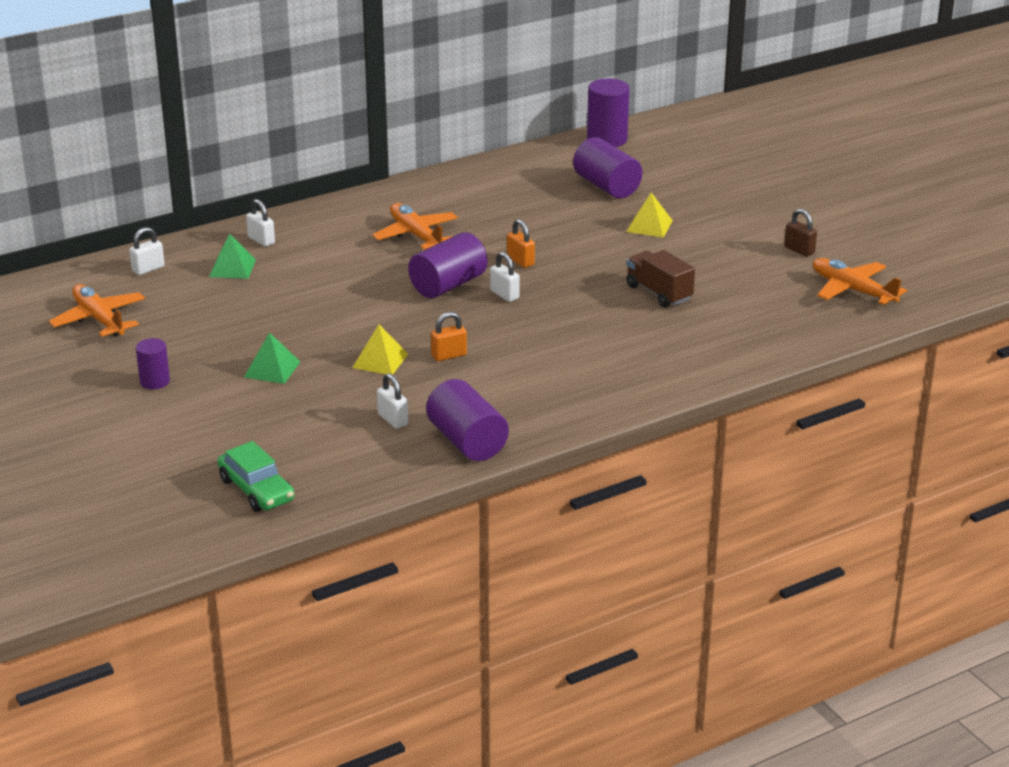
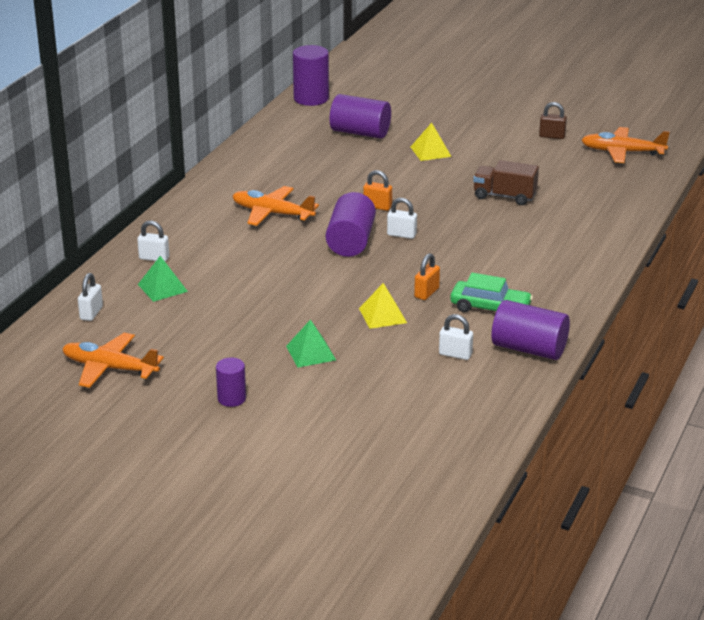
camera: 35 degrees left, 0 degrees up
green car [217,441,295,512] -> green car moved to [450,273,533,312]

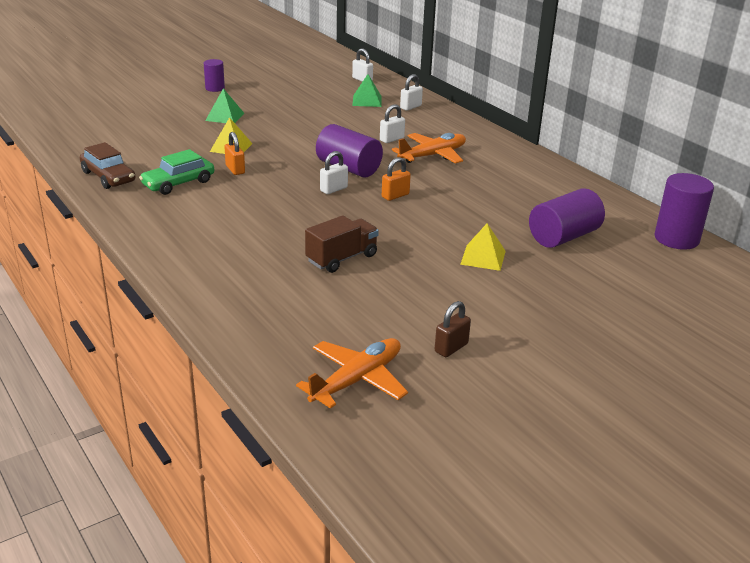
camera: 120 degrees right, 0 degrees up
orange plane [62,333,164,388] -> none
white padlock [439,314,473,360] -> white padlock moved to [380,104,405,143]
purple cylinder [491,300,570,360] -> brown car [80,142,135,189]

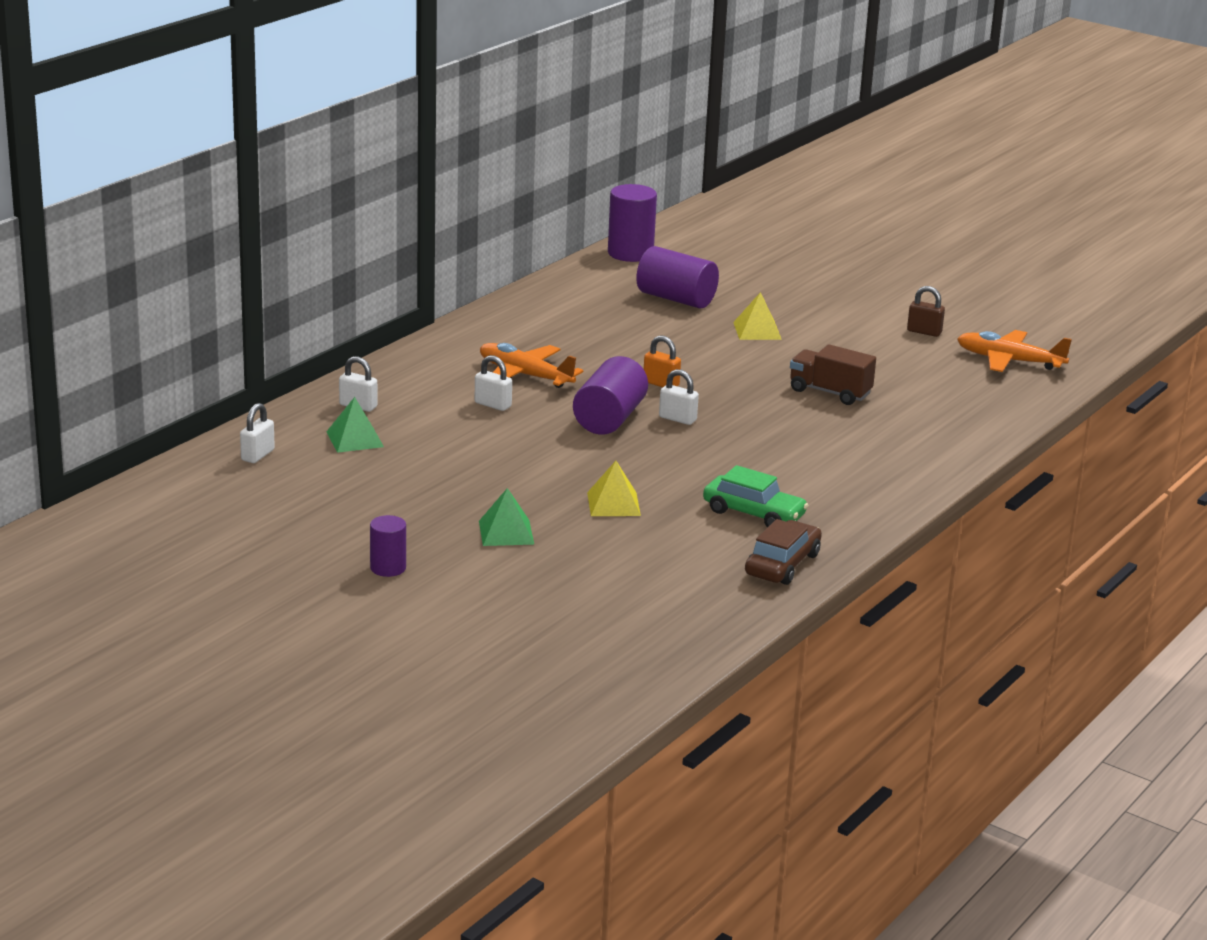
camera: 110 degrees left, 5 degrees down
orange padlock [224,132,245,175] -> none

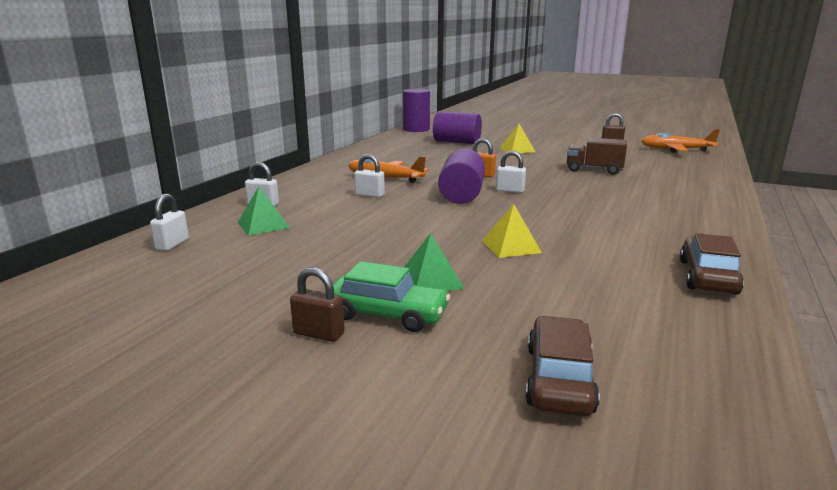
camera: 10 degrees left, 5 degrees down
purple cylinder [370,515,406,577] -> brown padlock [290,267,345,342]
green car [703,465,809,527] -> green car moved to [333,261,450,332]
none -> brown car [525,316,600,416]

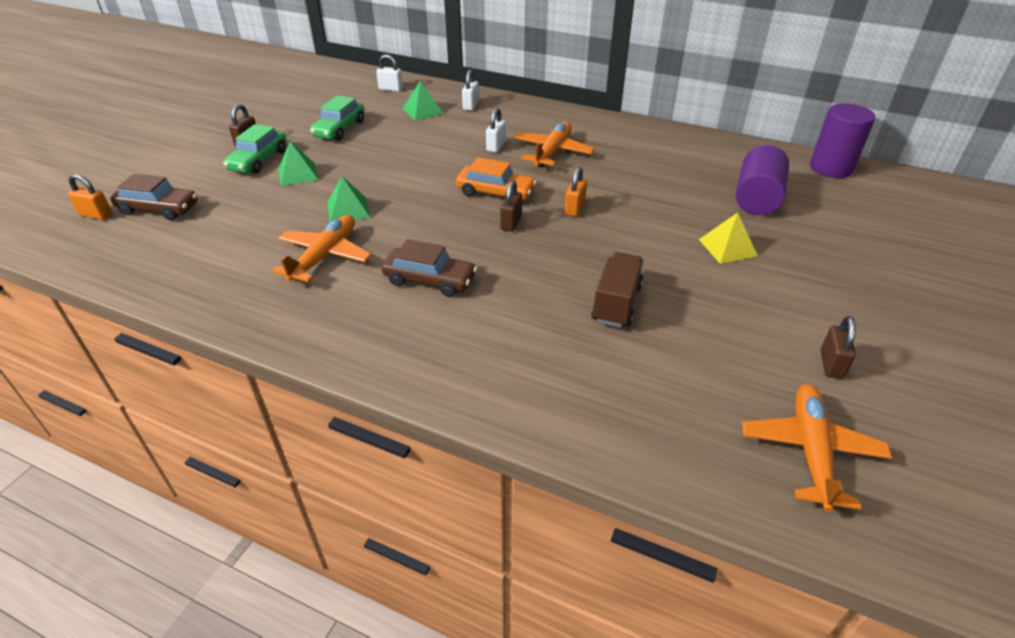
camera: 90 degrees right, 20 degrees up
purple cylinder [438,148,485,204] -> orange car [456,157,536,200]
yellow pyramid [482,204,542,258] -> green pyramid [327,176,370,222]
white padlock [496,151,526,193] -> brown padlock [500,180,522,232]
brown car [680,233,744,295] -> brown car moved to [381,239,477,297]
none -> orange padlock [68,174,112,220]
none -> orange plane [272,215,372,282]
none -> green car [310,95,365,140]

